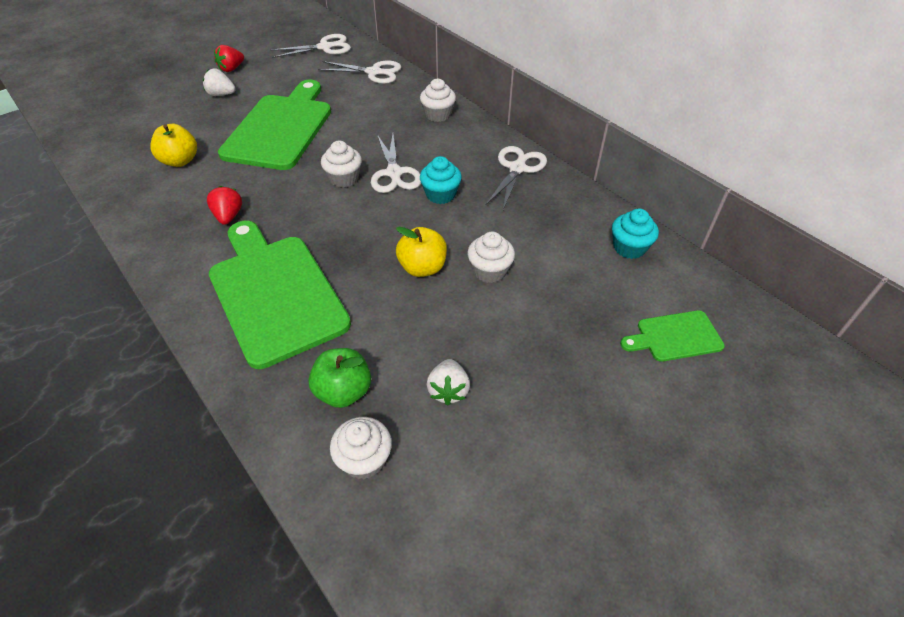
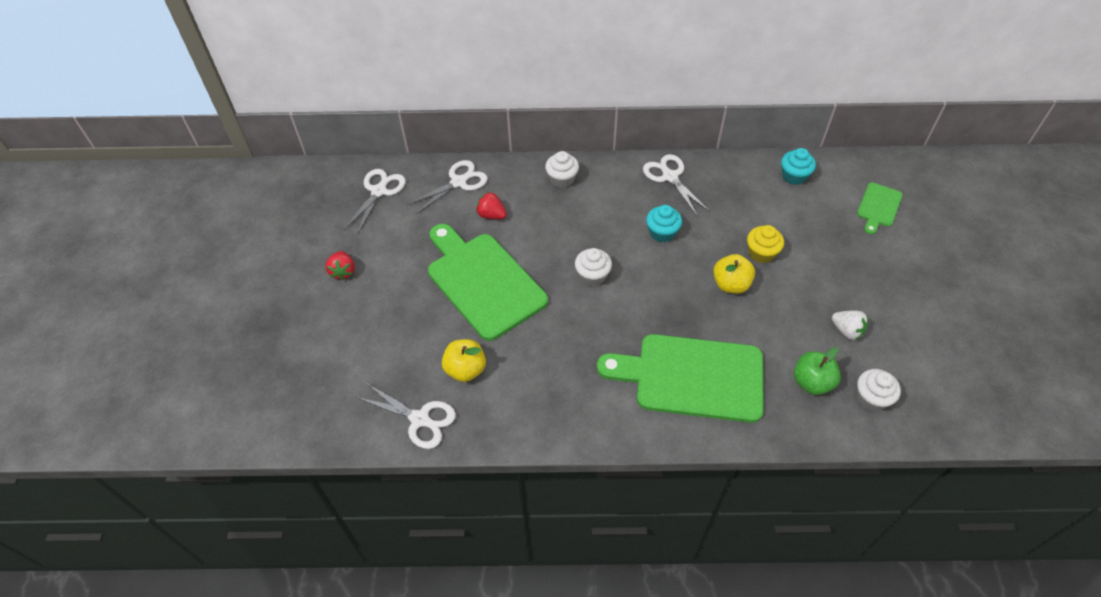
camera: 50 degrees left, 5 degrees up
white strawberry [203,68,236,96] -> none
red strawberry [207,186,242,225] -> red strawberry moved to [476,192,507,219]
white scissors [371,134,421,193] -> white scissors moved to [356,382,456,449]
white cupcake [467,232,515,283] -> yellow cupcake [747,225,784,263]

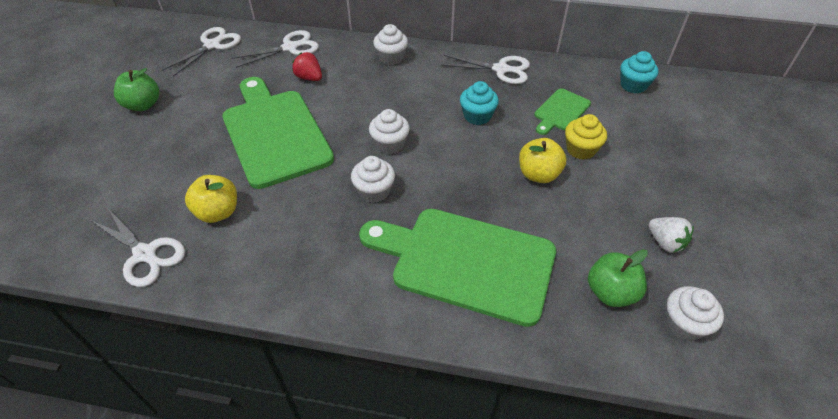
camera: 10 degrees right, 5 degrees down
red strawberry [325,251,355,281] -> green apple [114,68,159,111]
white scissors [643,154,710,216] -> white scissors turned 120 degrees clockwise [441,55,530,84]
green cutting board [857,182,903,234] -> green cutting board moved to [534,88,591,135]
none -> white cupcake [351,156,395,203]

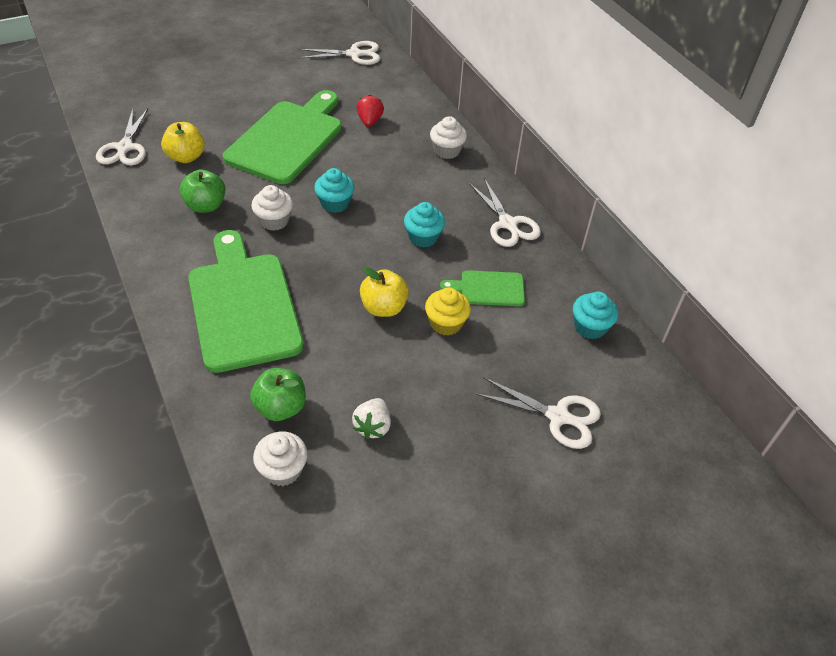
camera: 50 degrees right, 0 degrees up
green apple [114,68,159,111] -> green apple moved to [180,169,226,213]
white scissors [231,30,319,68] -> white scissors moved to [476,377,601,449]
white cupcake [369,109,410,154] -> turquoise cupcake [314,168,355,213]

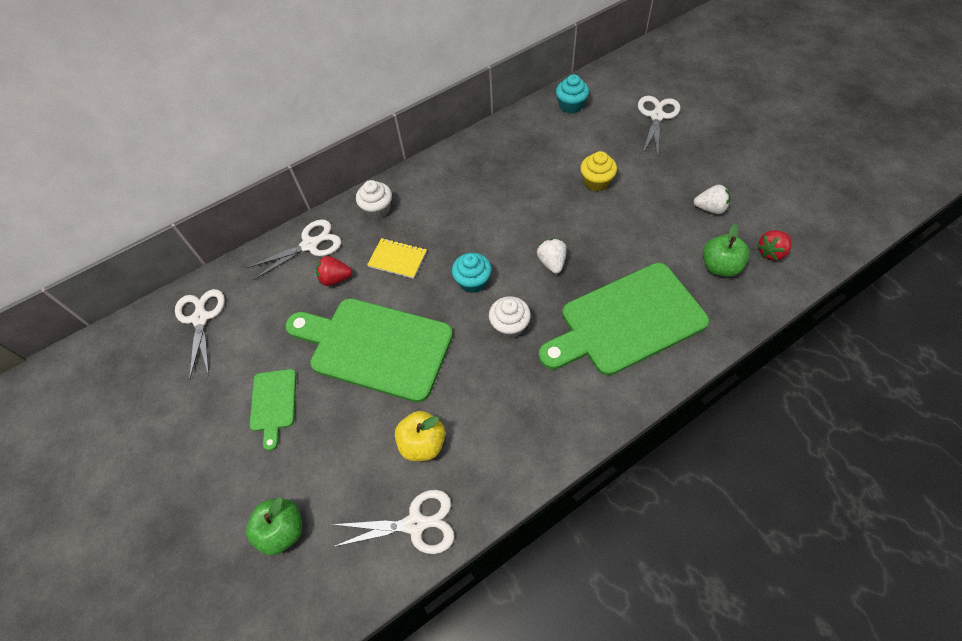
camera: 90 degrees left, 10 degrees up
green apple [180,169,226,213] -> green apple moved to [246,497,302,556]
white cupcake [253,432,308,486] -> red strawberry [757,230,792,260]
yellow apple [360,267,409,317] -> none
turquoise cupcake [404,202,445,248] -> none
green cutting board [440,270,525,306] -> green cutting board moved to [250,369,296,451]
white scissors [469,178,541,247] -> white scissors moved to [247,219,341,280]
none -> yellow notebook [367,238,427,279]
none -> white strawberry [537,239,567,274]

